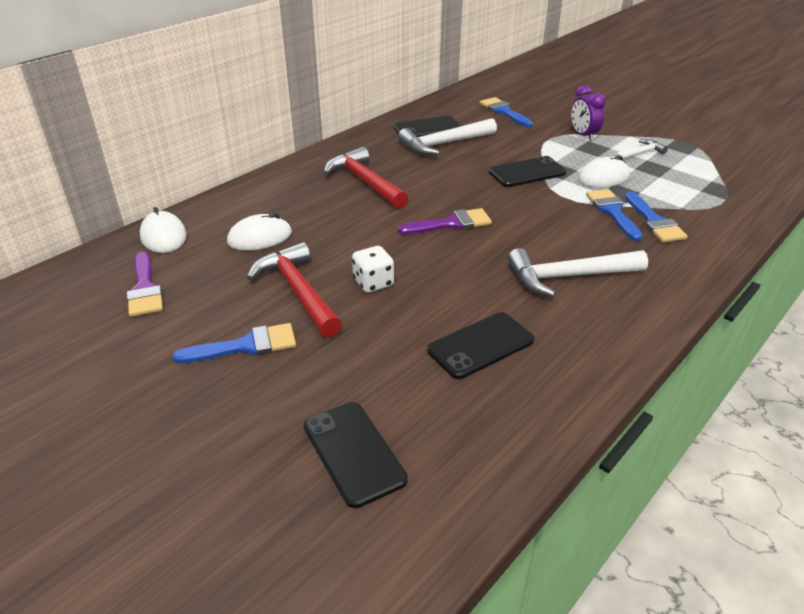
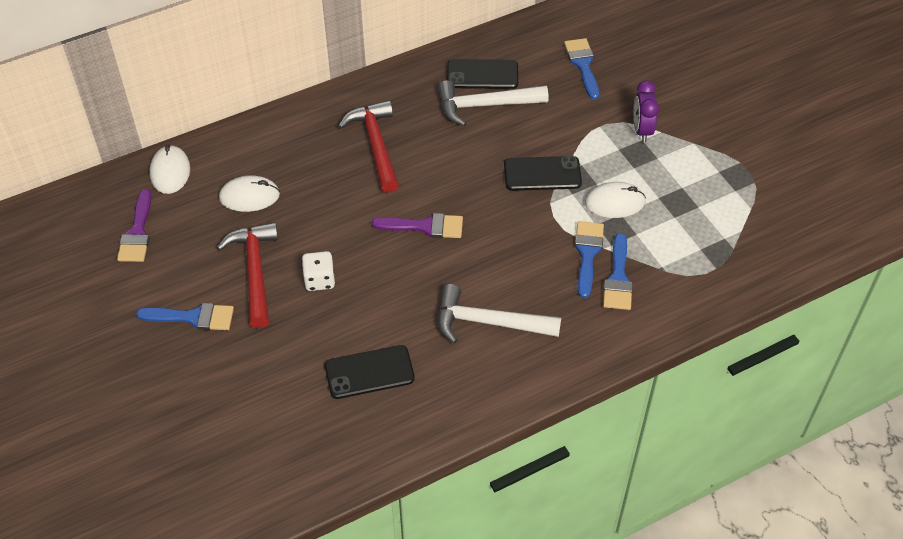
camera: 20 degrees right, 15 degrees up
black phone [304,402,408,508] -> none
white hammer [613,139,668,160] -> none

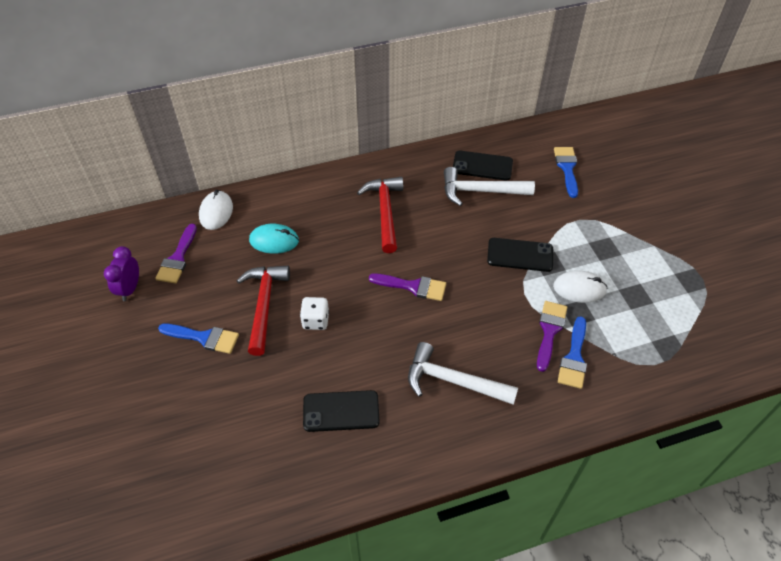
camera: 10 degrees right, 0 degrees up
white mouse [219,176,280,212] -> turquoise mouse [249,224,299,254]
blue brush [575,221,604,298] -> purple brush [537,301,567,372]
purple clock [633,80,659,142] -> purple clock moved to [104,246,139,301]

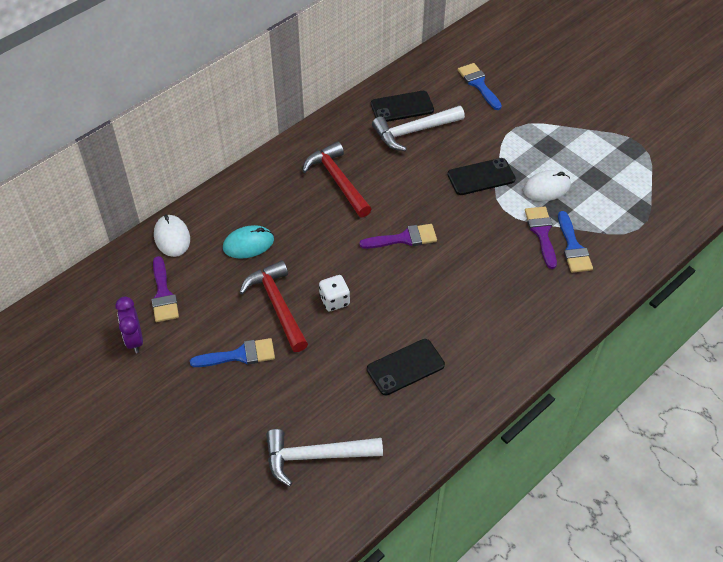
camera: 25 degrees left, 0 degrees up
white hammer [408,342,518,405] -> white hammer moved to [266,429,383,486]

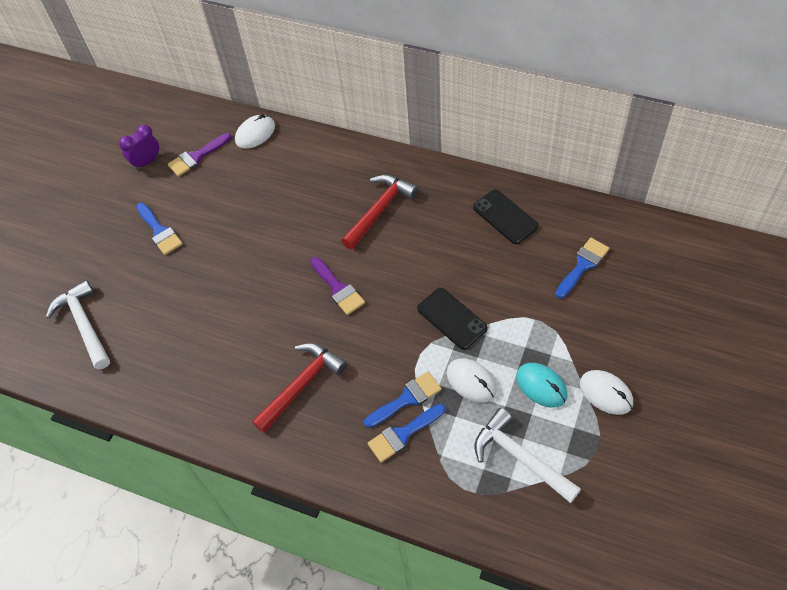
camera: 70 degrees right, 5 degrees up
turquoise mouse [223,225,274,259] -> turquoise mouse moved to [516,363,568,407]
red hammer [239,260,308,352] -> red hammer moved to [252,343,347,433]
white dice [319,275,350,311] -> none
black phone [367,339,445,395] -> none
white hammer [372,106,465,151] -> white hammer moved to [475,408,581,503]
purple brush [525,207,557,269] -> blue brush [364,372,442,428]
none -> white mouse [580,370,633,415]

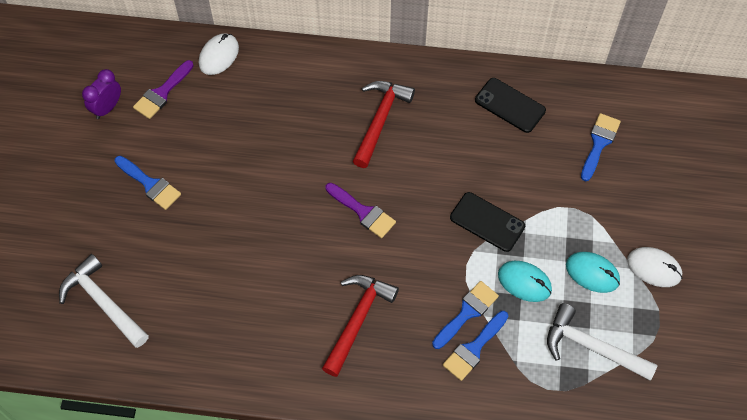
camera: 20 degrees left, 5 degrees up
white mouse [447,358,497,403] -> turquoise mouse [498,261,552,302]

